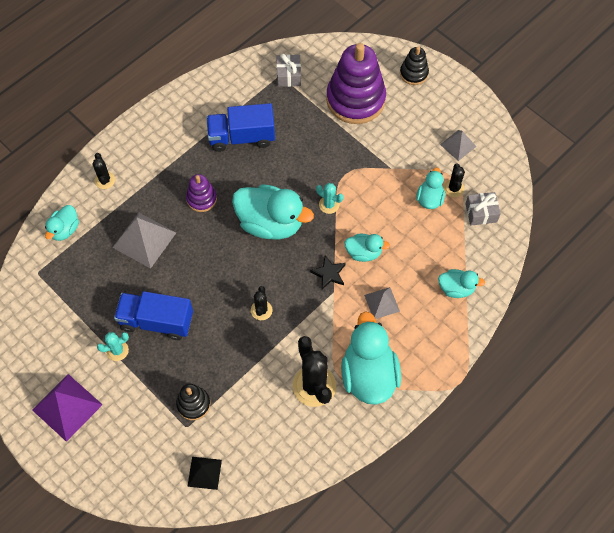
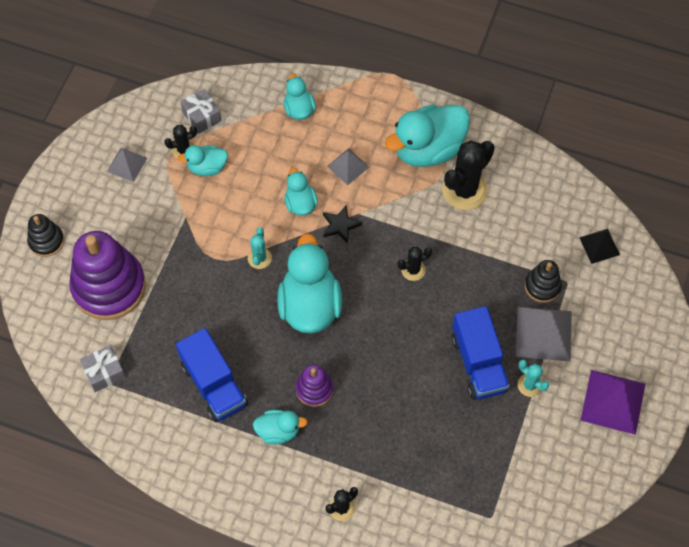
camera: 115 degrees left, 0 degrees up
turquoise duck [45,205,79,241] -> turquoise duck moved to [253,410,308,445]
grey pyramid [112,213,176,269] -> grey pyramid moved to [516,307,572,362]

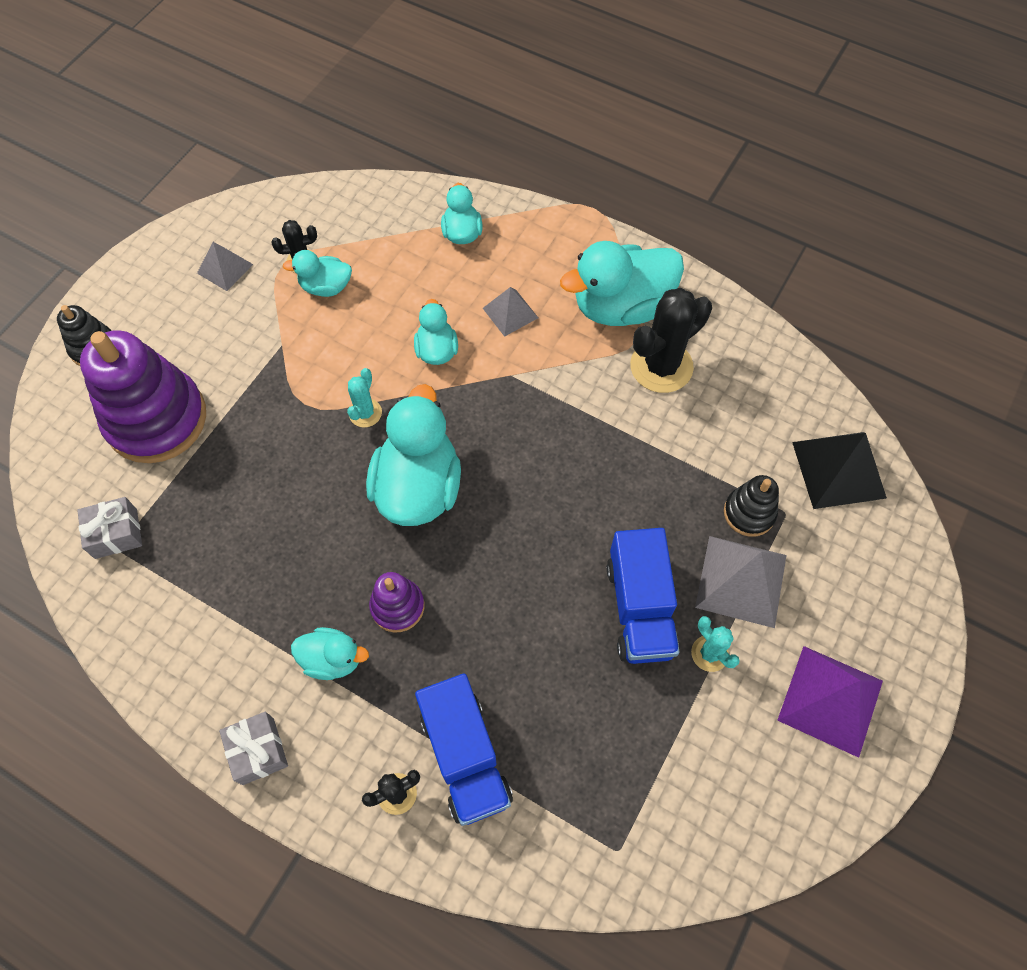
camera: 10 degrees right, 0 degrees up
blue truck [176,328,248,422] -> blue truck moved to [415,673,513,826]
grey gift [181,89,222,134] -> grey gift moved to [219,712,288,785]
black star [323,205,362,243] -> none
black cactus [397,247,432,281] -> none
black pyramid [579,229,620,264] -> black pyramid [792,432,887,509], size x1.70

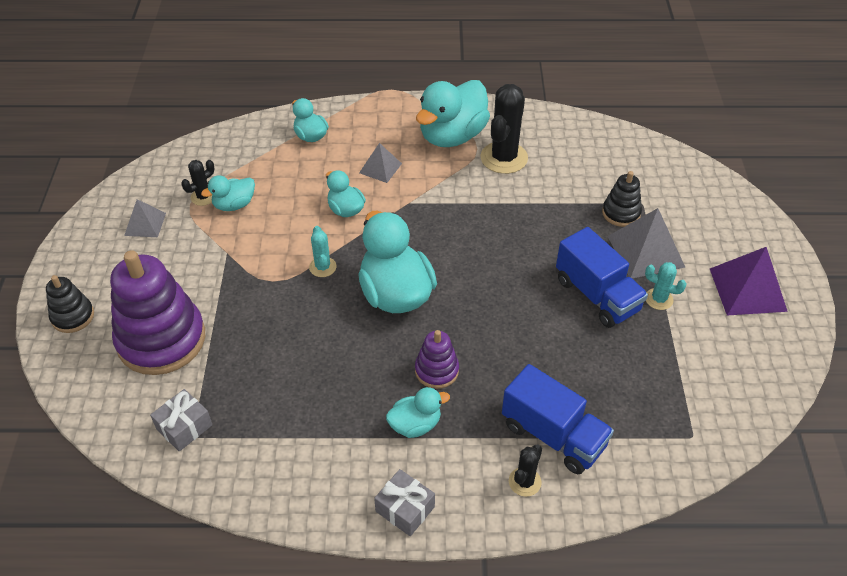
camera: 30 degrees left, 15 degrees down
black pyramid [792,432,887,509] -> none

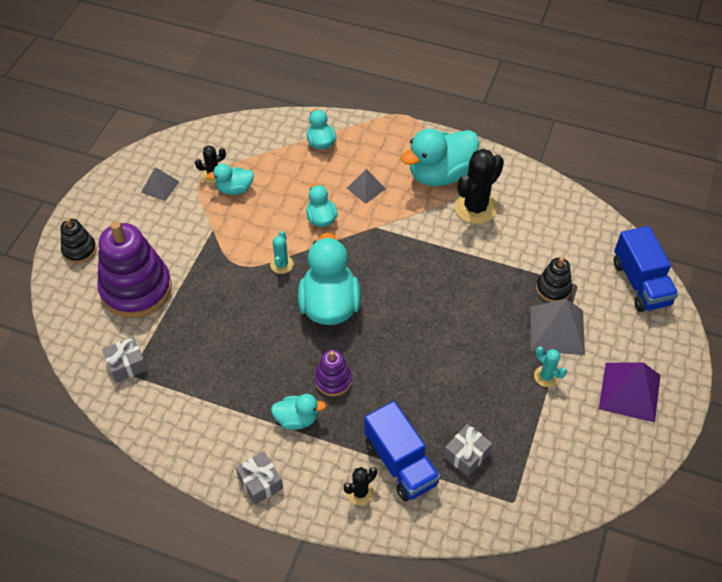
camera: 20 degrees right, 5 degrees up
blue truck [556,227,648,328] -> blue truck moved to [614,226,678,312]
none -> grey gift [444,424,492,477]

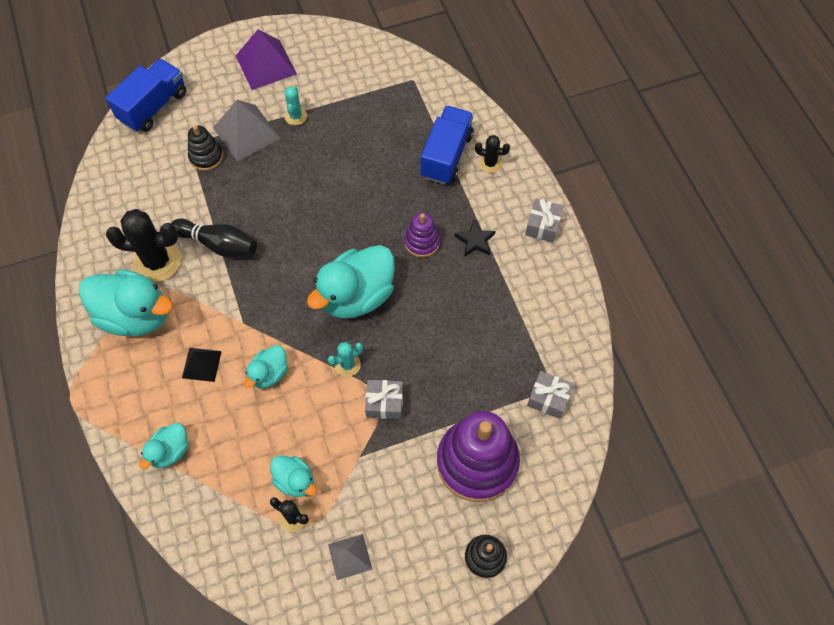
camera: 130 degrees left, 10 degrees up
turquoise duck [271,394,326,430] -> black star [454,220,496,257]
grey pyramid [347,169,386,204] -> black pyramid [182,348,222,382]
grey gift [444,424,492,477] -> grey gift moved to [365,380,403,419]
none -> black bowling pin [171,219,257,258]

